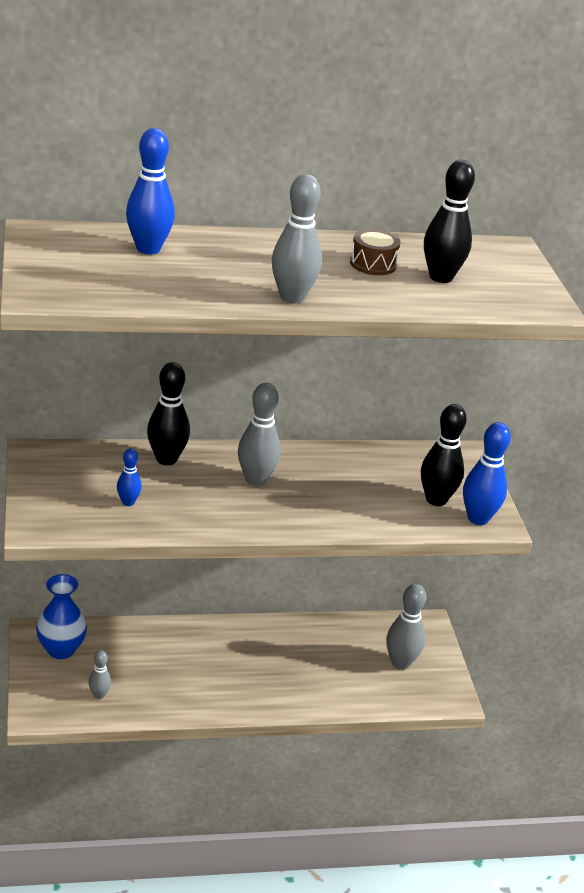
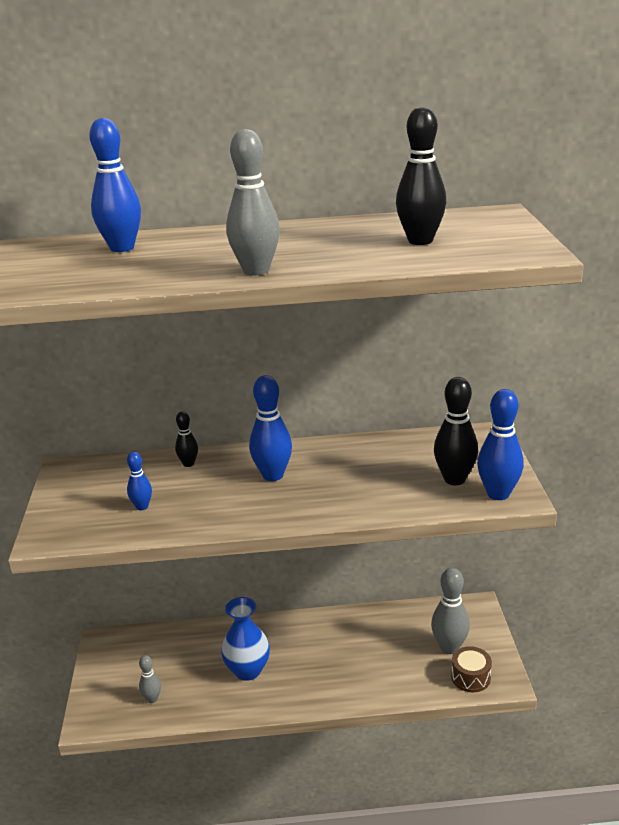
camera: 10 degrees right, 5 degrees down
blue vase [36,574,87,659] -> blue vase moved to [221,597,270,681]
black bowling pin [147,362,190,465] -> black bowling pin [175,411,198,467], size x0.55
grey bowling pin [238,383,281,486] -> blue bowling pin [249,375,292,481]
brown drum [350,229,401,275] -> brown drum moved to [451,646,492,692]

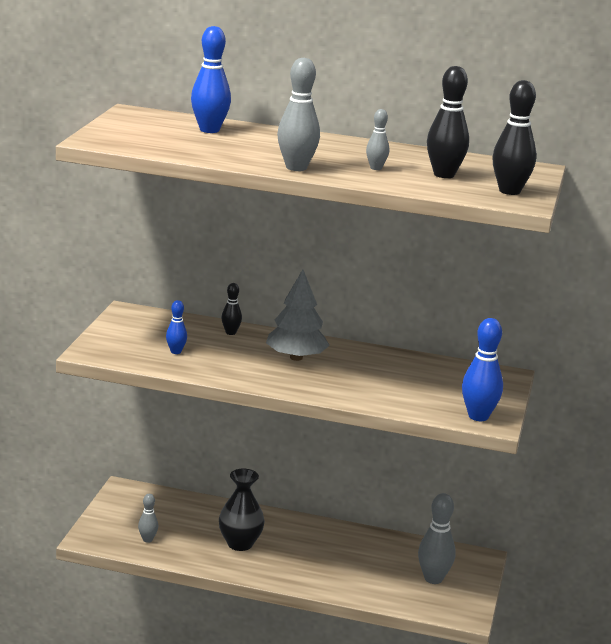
camera: 15 degrees right, 5 degrees down
blue vase [221,597,270,681] -> black vase [219,469,265,551]
blue bowling pin [249,375,292,481] -> grey tree [266,270,330,361]
black bowling pin [434,377,478,485] -> black bowling pin moved to [492,80,536,195]
brown drum [451,646,492,692] -> none
none -> grey bowling pin [366,109,389,170]

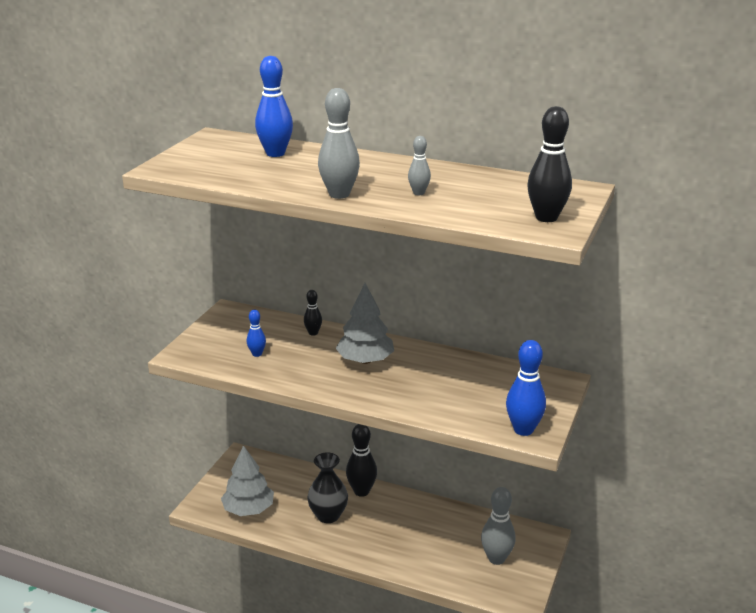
camera: 10 degrees right, 5 degrees up
grey bowling pin [138,494,158,543] -> grey tree [221,445,274,516]
black bowling pin [427,66,469,178] -> black bowling pin moved to [346,424,377,497]

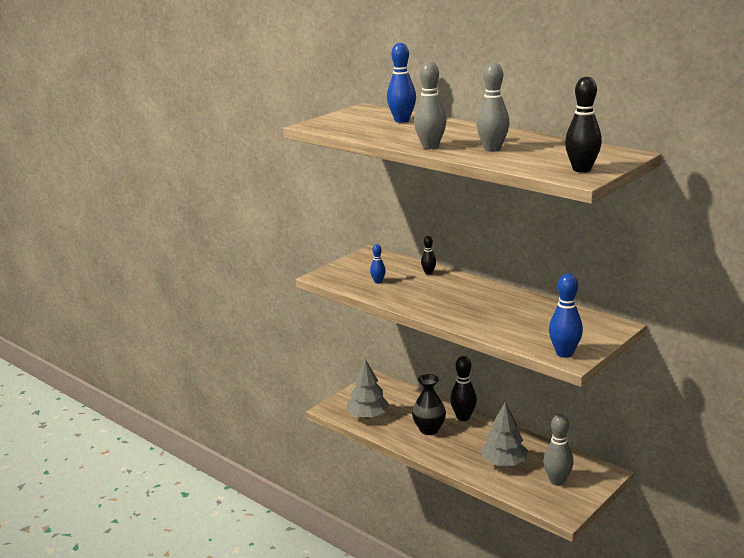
camera: 20 degrees right, 5 degrees down
grey tree [336,283,394,364] -> grey tree moved to [480,402,528,466]
grey bowling pin [408,136,431,195] -> grey bowling pin [476,63,510,152], size x1.81

